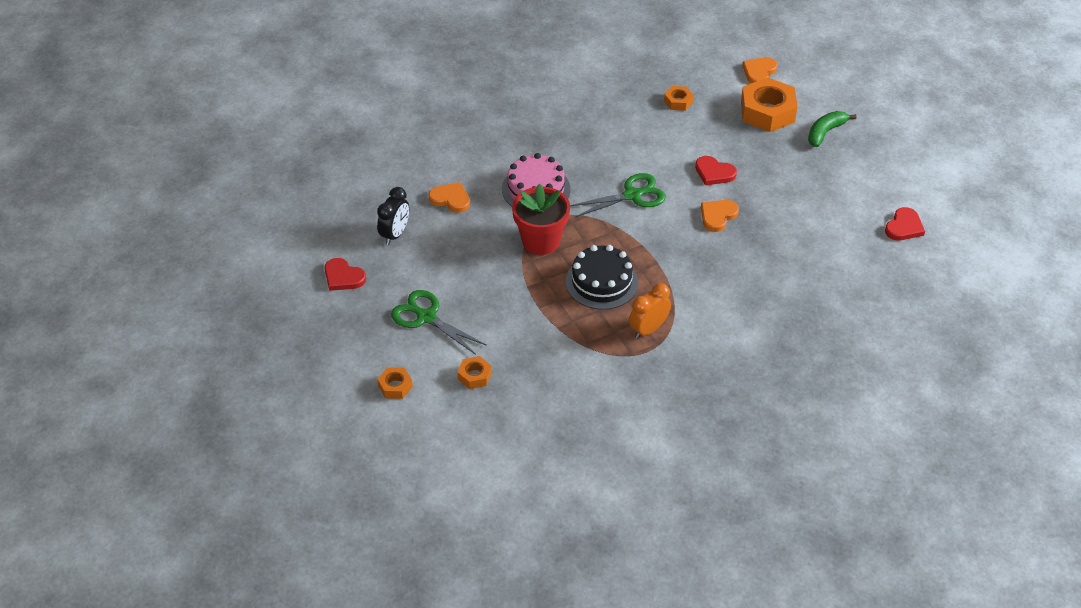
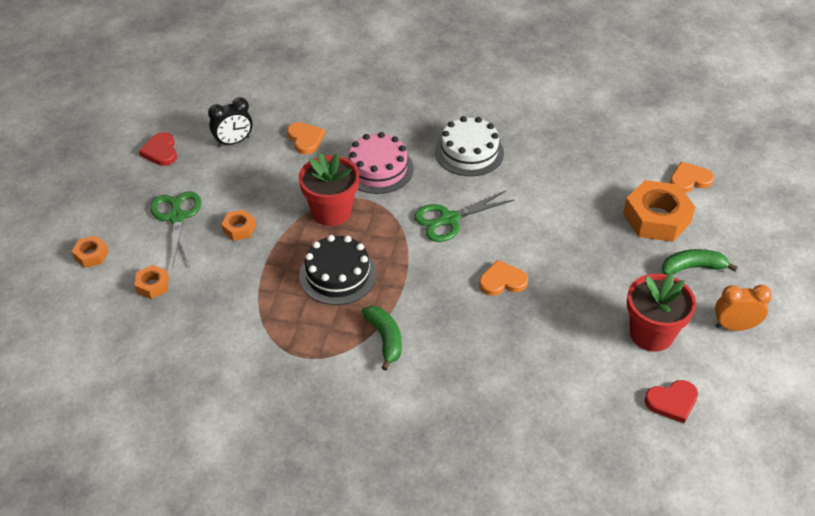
camera: 40 degrees right, 0 degrees up
green scissors [570,173,666,217] -> green scissors turned 135 degrees clockwise [414,191,515,242]
orange clock [629,283,671,339] -> orange clock moved to [715,285,772,331]
orange nut [664,86,694,111] -> orange nut moved to [221,210,256,241]
red heart [695,156,737,185] -> none
none -> green banana [362,305,402,371]
none -> white cake [435,116,504,176]
none -> red flower pot [627,273,696,352]

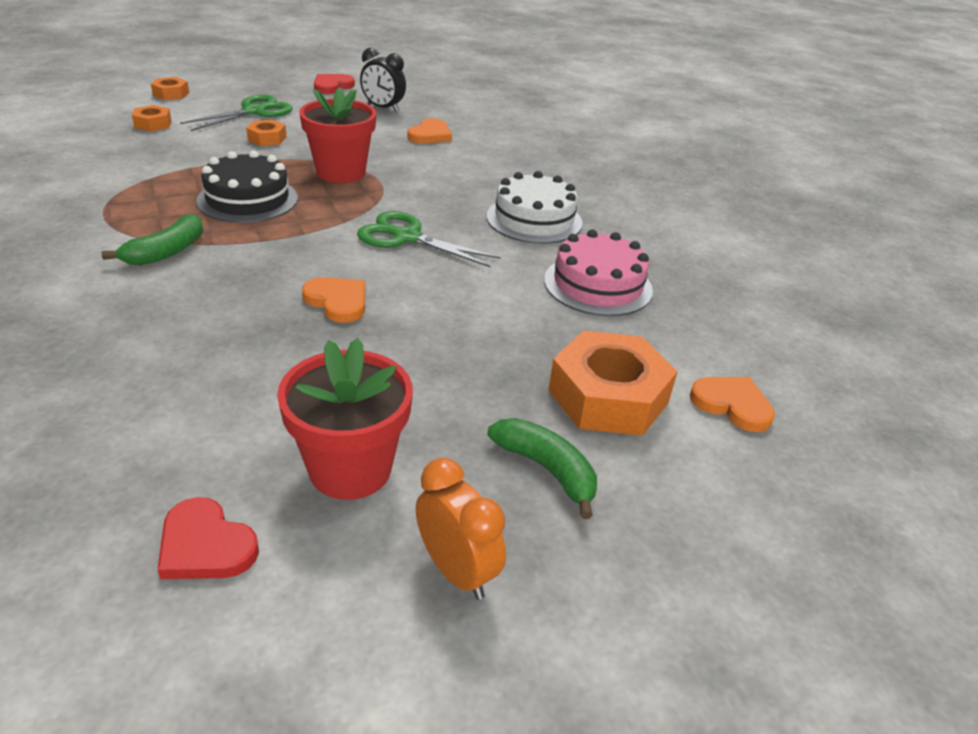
camera: 50 degrees right, 10 degrees down
pink cake [347,132,414,194] -> pink cake moved to [544,229,653,316]

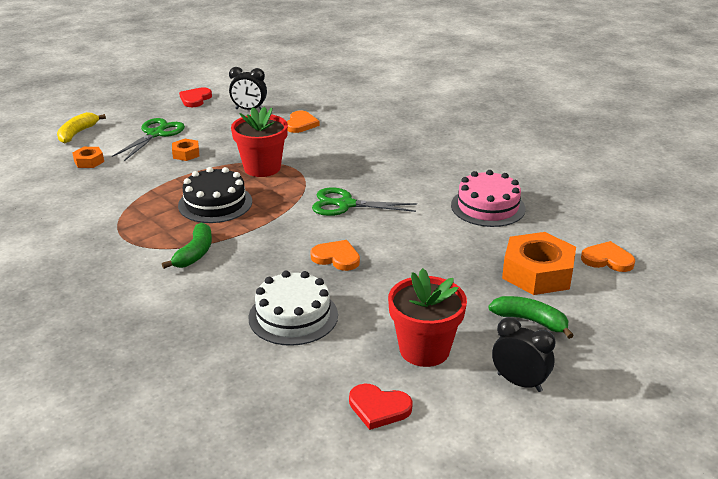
camera: 15 degrees left, 5 degrees down
orange nut [151,77,189,100] -> yellow banana [57,112,106,143]
orange clock [416,458,506,600] -> black clock [492,317,555,392]
white cake [487,171,583,244] -> white cake moved to [249,271,338,346]

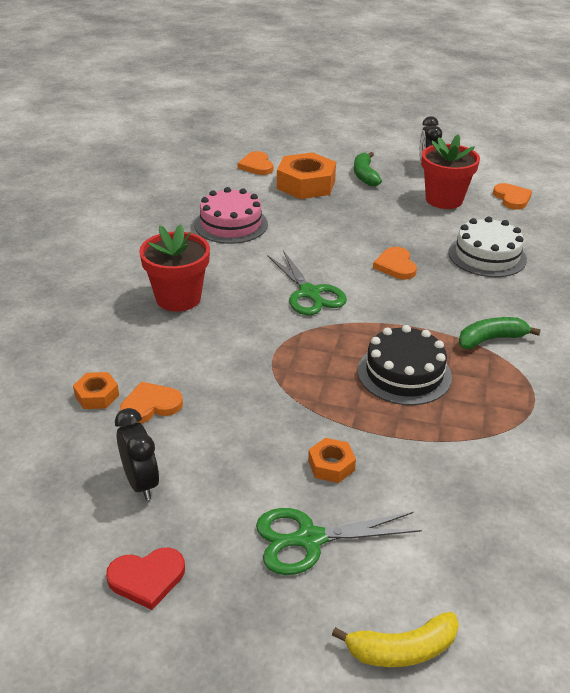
camera: 125 degrees left, 5 degrees up
orange nut [72,147,104,168] -> orange nut moved to [73,372,119,409]
red flower pot [231,107,288,177] -> red flower pot moved to [139,224,210,312]
red heart [349,384,413,430] -> orange heart [493,183,532,210]

